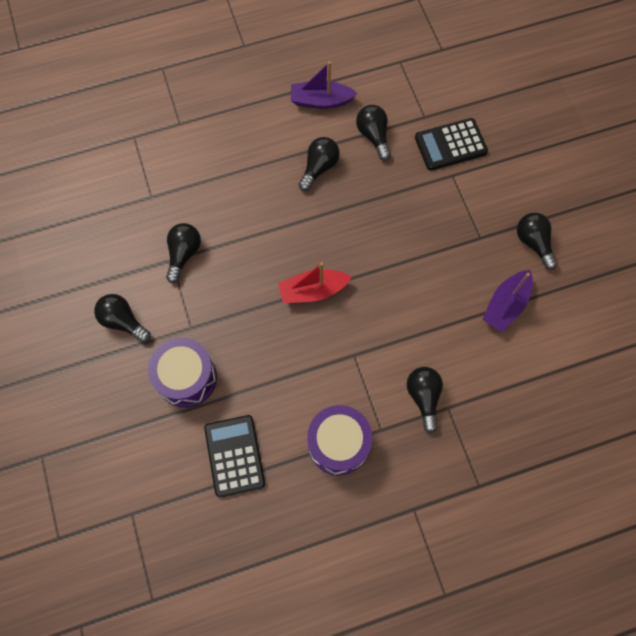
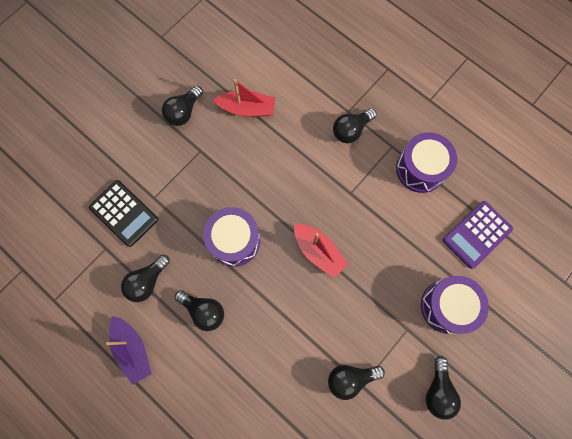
camera: 120 degrees left, 5 degrees up
black calculator [204,415,265,498] -> purple calculator [443,201,513,269]
black light bulb [298,137,340,191] -> black light bulb turned 150 degrees counterclockwise [175,290,224,331]
purple boat [482,270,533,332] -> red boat [213,79,275,117]
none -> purple drum [203,207,260,267]

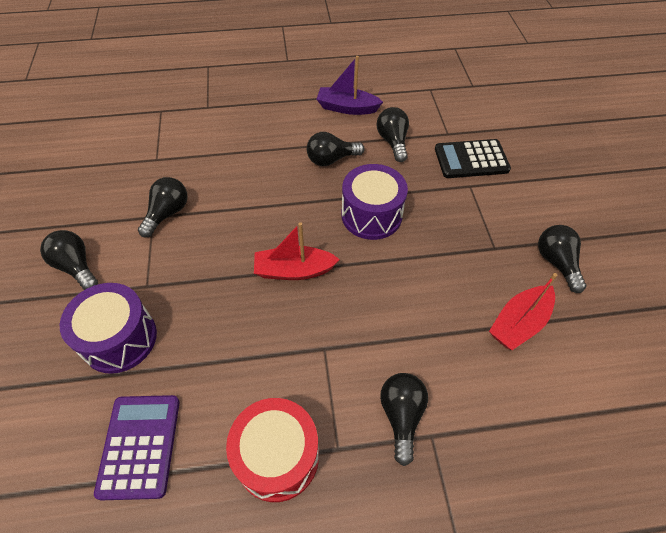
camera: 130 degrees right, 20 degrees down
purple drum [396,132,457,193] -> red drum [226,398,319,502]

